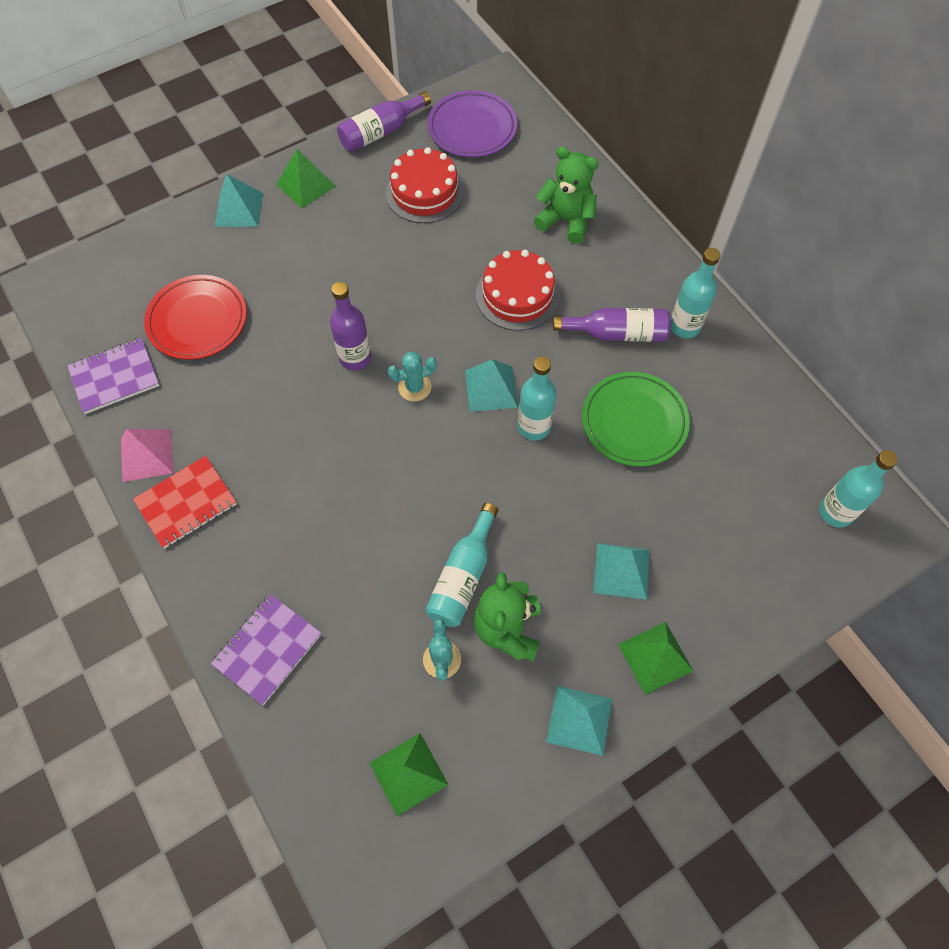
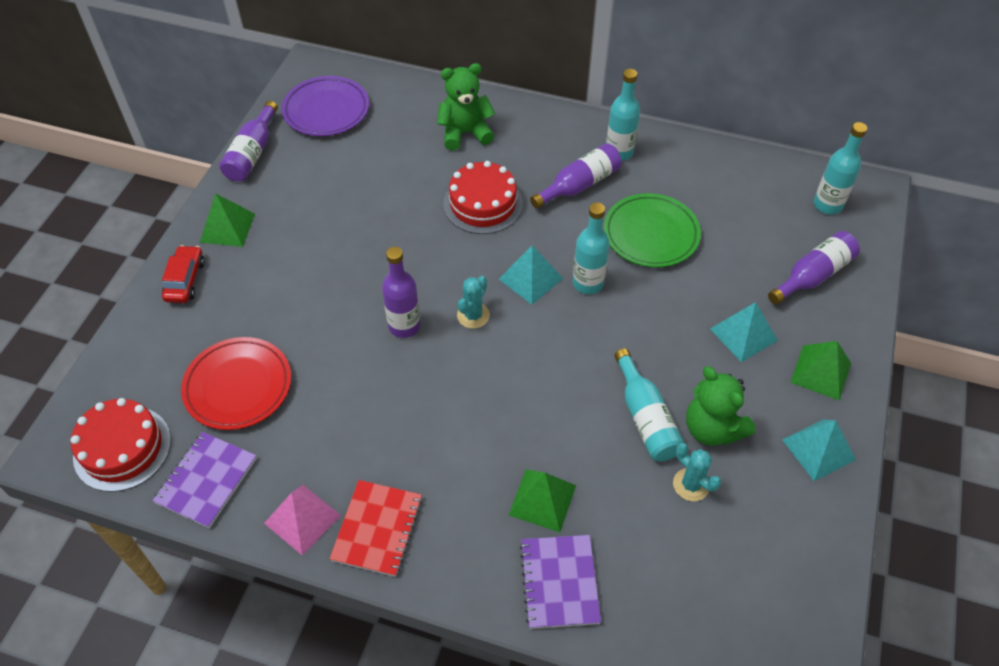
camera: 40 degrees left, 10 degrees down
turquoise pyramid [215,174,263,227] -> red car [162,245,205,303]
green pyramid [370,733,449,816] -> green pyramid moved to [509,469,576,532]
red cake [386,147,464,223] -> red cake moved to [71,398,171,492]
none -> purple bottle [768,231,860,305]

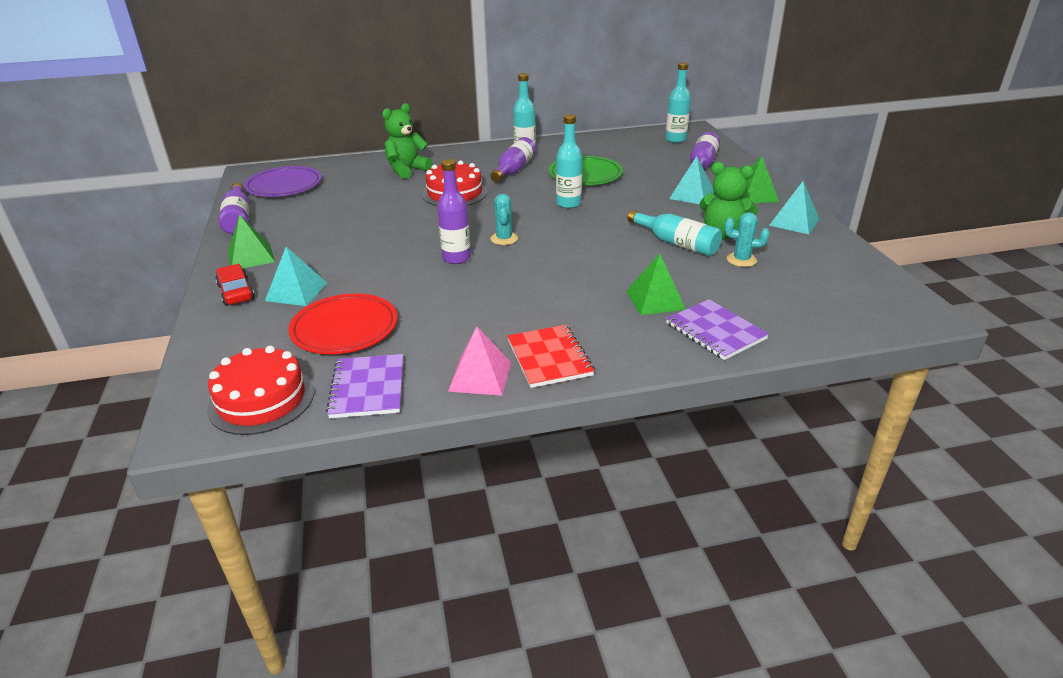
camera: 30 degrees left, 20 degrees down
turquoise pyramid [499,245,563,305] -> turquoise pyramid moved to [265,247,327,306]

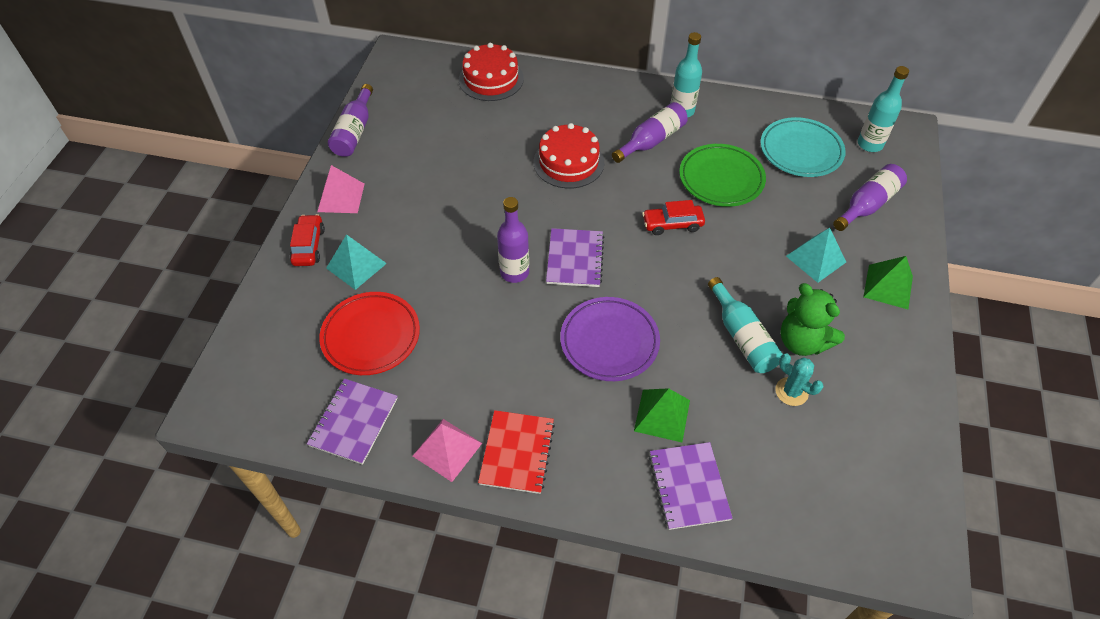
camera: 25 degrees right, 20 degrees up
red cake [207,346,314,435] -> red cake moved to [459,43,524,101]
green pyramid [228,214,275,269] -> pink pyramid [317,165,364,213]
purple plate [244,166,322,197] -> purple plate moved to [560,297,660,381]
green teddy bear [382,103,433,179] -> none
turquoise cactus [490,193,518,245] -> purple notebook [546,228,604,287]
turquoise bottle [556,114,582,209] -> red car [642,200,705,235]
turquoise pyramid [769,181,819,234] -> none
none -> turquoise plate [760,117,846,177]

